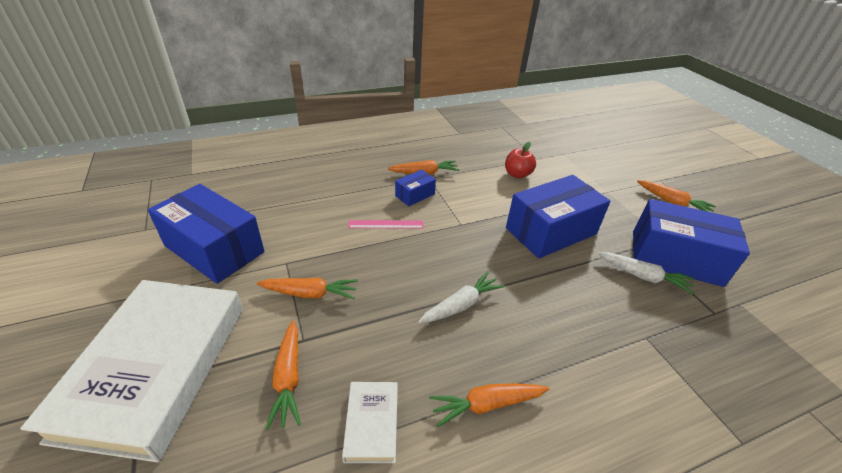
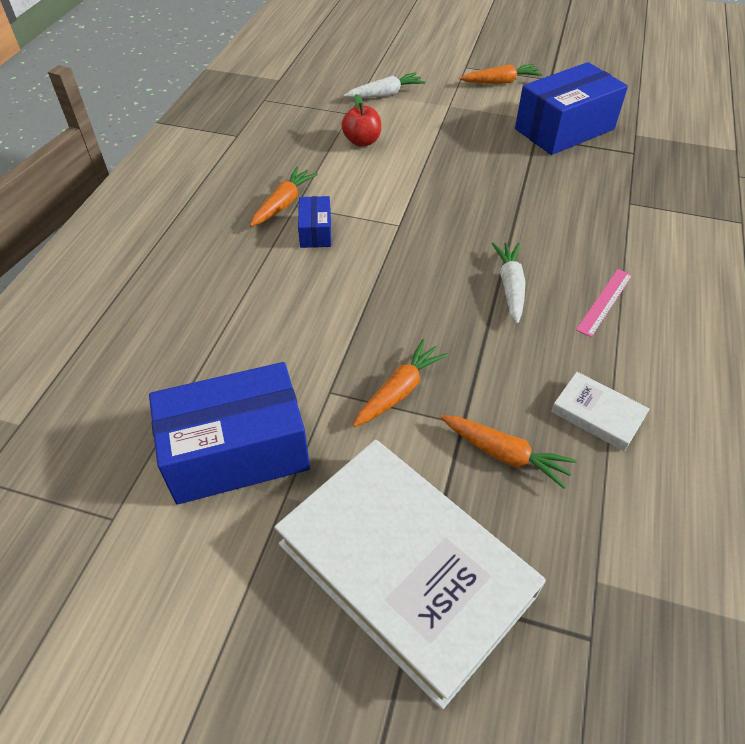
camera: 50 degrees left, 10 degrees up
pink ruler [348,220,424,228] -> pink ruler moved to [576,269,632,337]
orange carrot [429,383,549,427] -> none
blue box [506,175,610,258] -> none
white carrot [597,252,694,294] -> white carrot moved to [344,72,426,98]

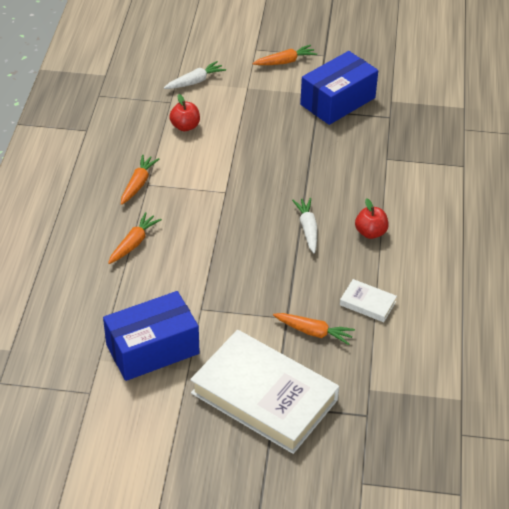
camera: 10 degrees left, 5 degrees down
blue box [298,196,331,248] -> none
orange carrot [353,339,448,427] -> orange carrot moved to [108,212,162,264]
pink ruler [576,269,632,337] -> red apple [355,198,389,239]

